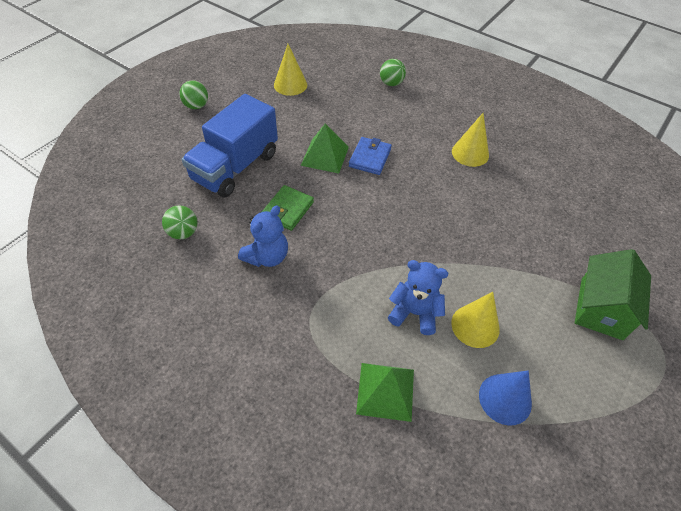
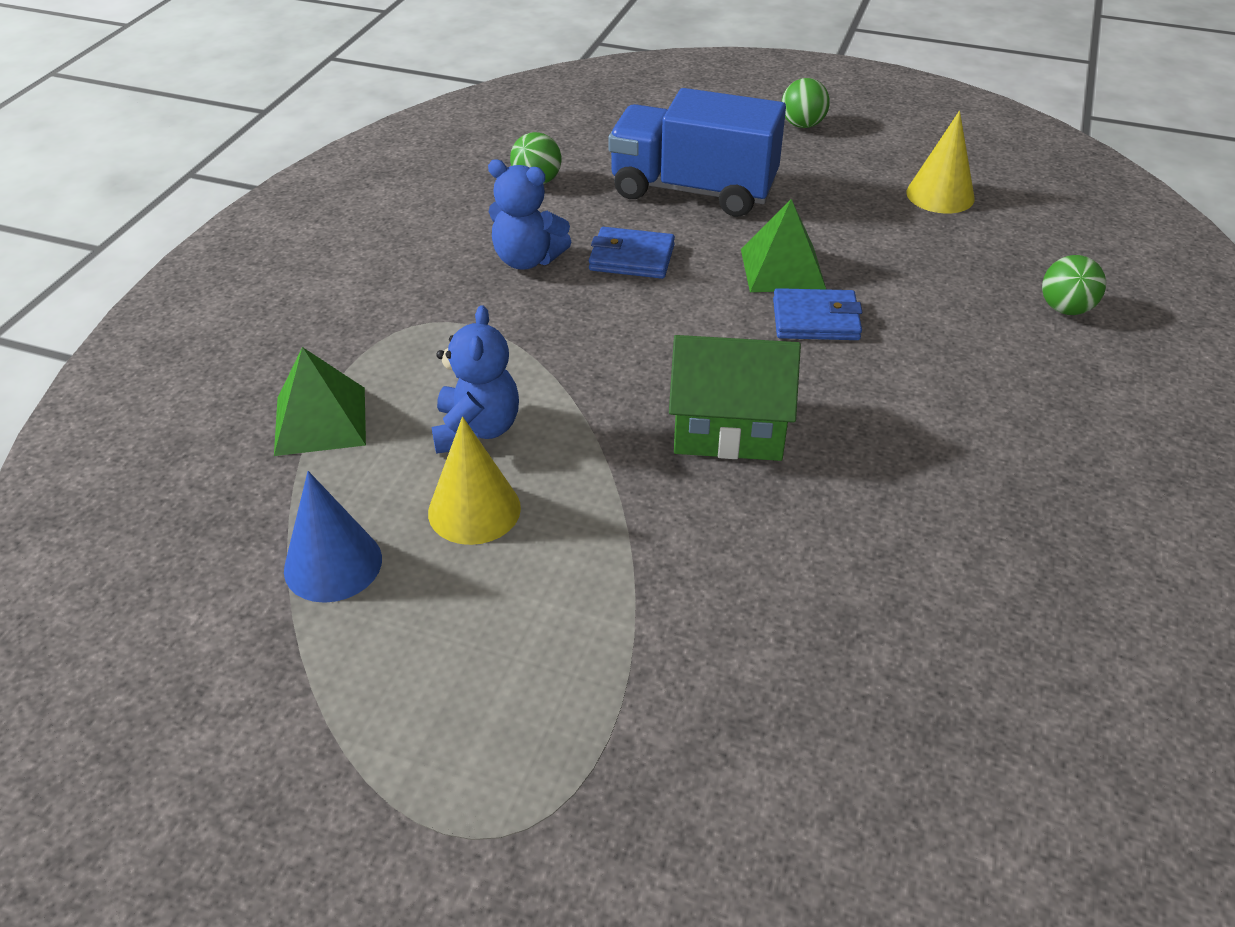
camera: 75 degrees right, 10 degrees down
green wallet [262,185,314,231] -> blue wallet [589,227,675,279]
yellow cone [452,113,489,167] -> none
green house [575,249,651,340] -> green house moved to [669,335,801,461]

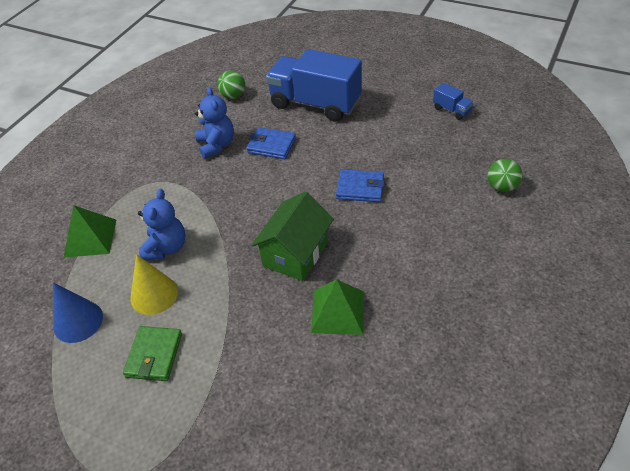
camera: 10 degrees right, 5 degrees up
blue teddy bear [488,159,571,270] -> blue teddy bear turned 135 degrees counterclockwise [195,87,234,159]
green house [669,335,801,461] -> green house turned 75 degrees counterclockwise [252,191,334,281]
green pyramid [741,199,826,292] -> green pyramid moved to [311,279,364,335]
green ball [781,78,830,128] -> none
yellow cone [906,111,975,213] -> blue truck [433,83,474,120]
none -> green wallet [123,326,182,381]

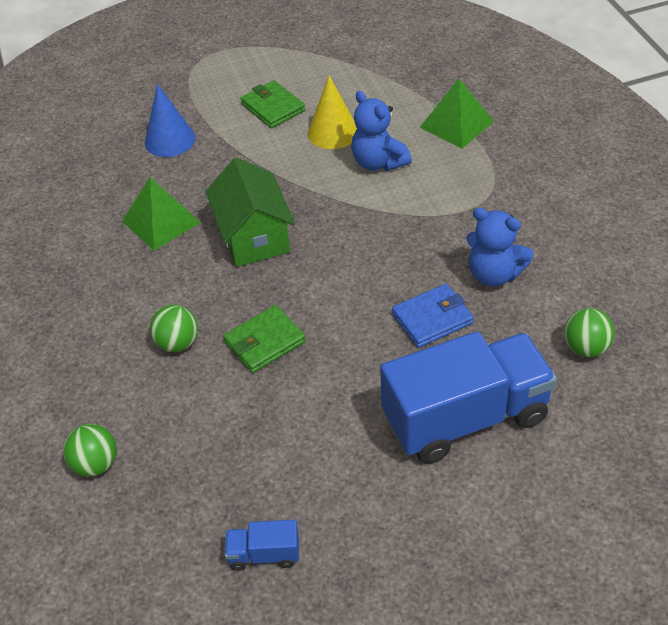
camera: 135 degrees right, 0 degrees up
blue cone [53,282,103,343] -> blue cone moved to [145,84,195,157]
blue wallet [336,169,385,202] -> green wallet [223,305,306,373]
none -> green ball [150,305,198,352]

